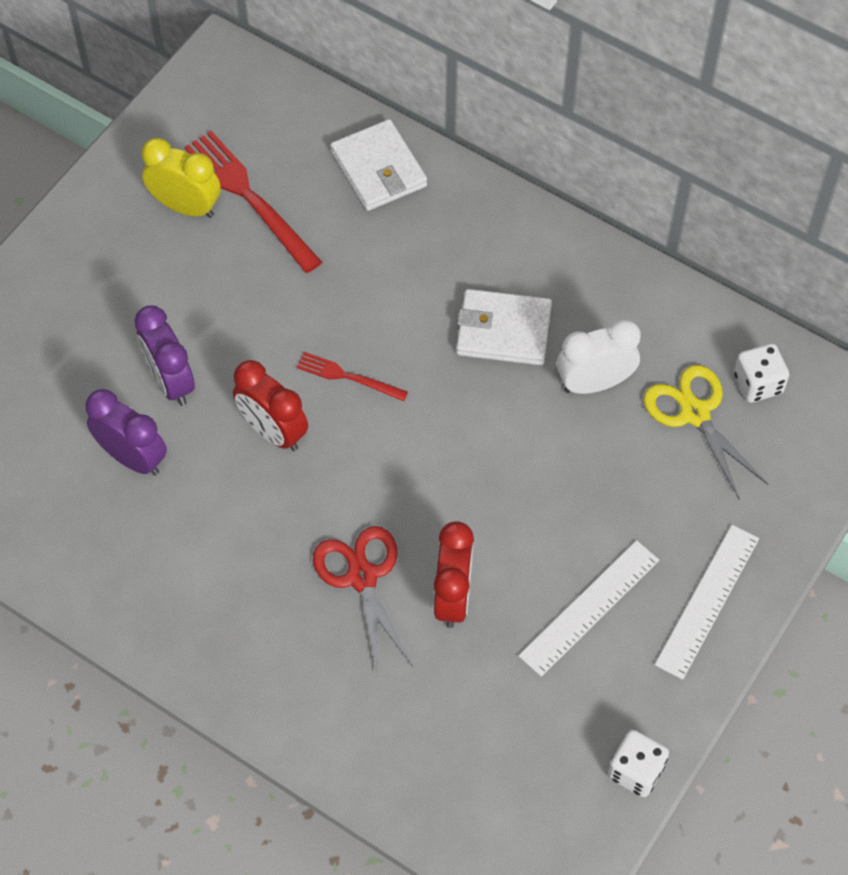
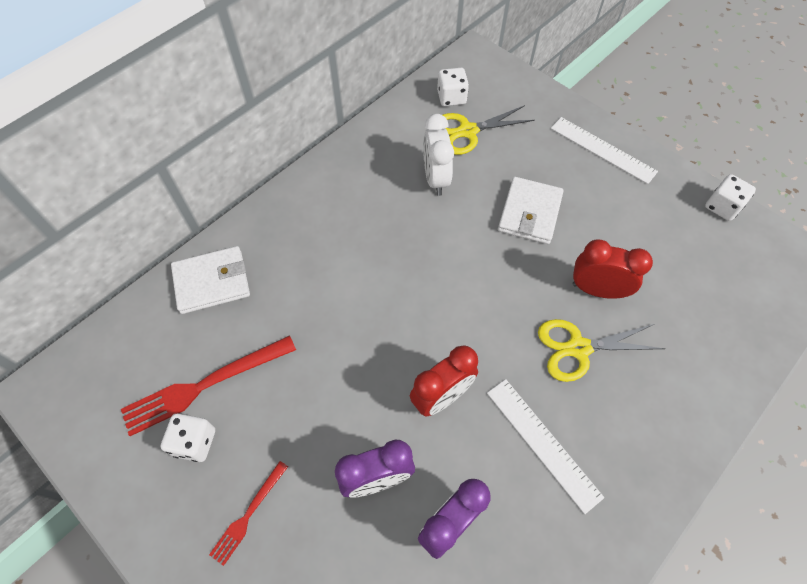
camera: 80 degrees left, 0 degrees up
yellow clock [142,138,221,218] -> white dice [160,414,215,462]
red fork [296,352,408,401] -> red fork moved to [209,461,288,566]
red scissors [313,526,413,677] -> yellow scissors [538,319,665,382]
white wallet [456,289,552,365] -> white wallet moved to [498,177,564,244]
white ruler [518,540,659,677] -> white ruler moved to [487,379,604,514]

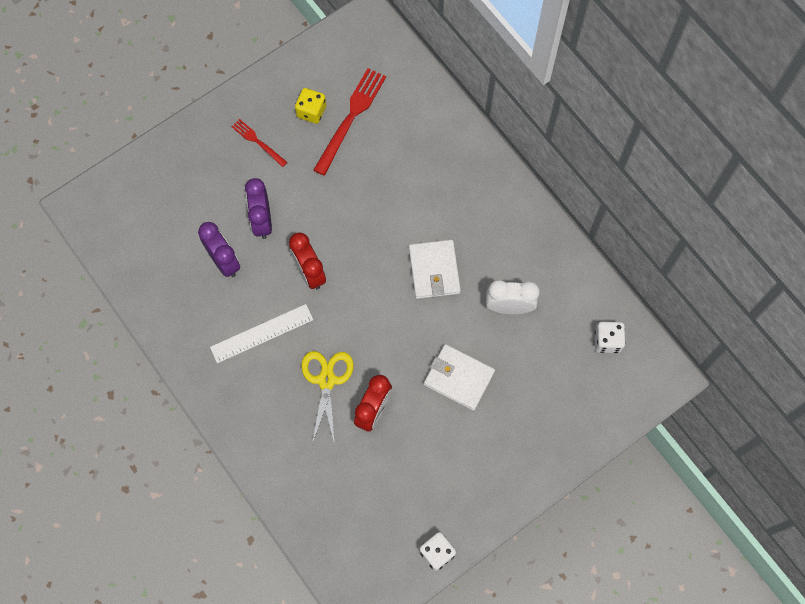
camera: 100 degrees right, 10 degrees up
red fork [121,336,296,436] -> red fork turned 45 degrees clockwise [313,68,386,176]
white dice [160,414,215,462] -> yellow dice [295,88,326,124]
white wallet [171,246,250,314] -> white wallet moved to [409,240,461,299]
yellow scissors [443,105,535,155] -> none
white ruler [551,117,658,184] -> none

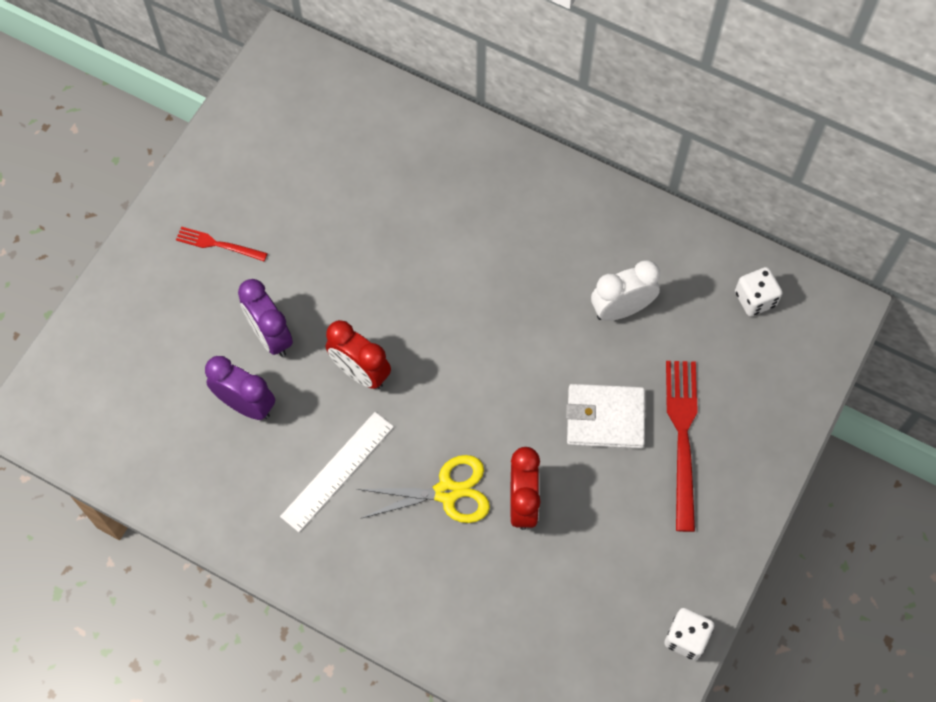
camera: 25 degrees left, 5 degrees down
yellow dice [295,88,326,124] -> none
yellow scissors [301,351,354,445] -> yellow scissors turned 105 degrees clockwise [357,455,490,523]
red fork [313,68,386,176] -> red fork moved to [666,361,698,532]
white wallet [409,240,461,299] -> none

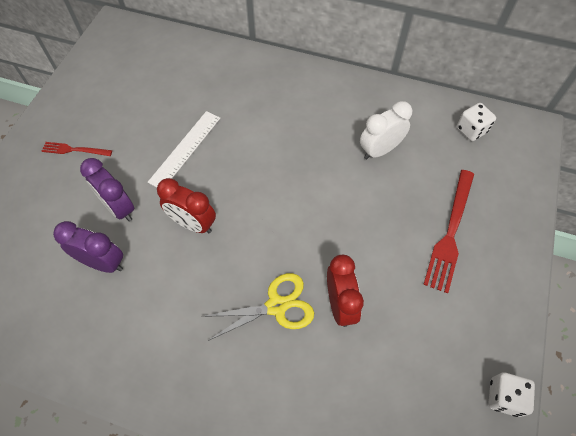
camera: 10 degrees left, 5 degrees down
white ruler [280,412,394,532] -> white ruler moved to [148,111,220,187]
white wallet [566,384,645,449] -> none
red fork [666,361,698,532] -> red fork turned 150 degrees counterclockwise [423,170,474,293]

